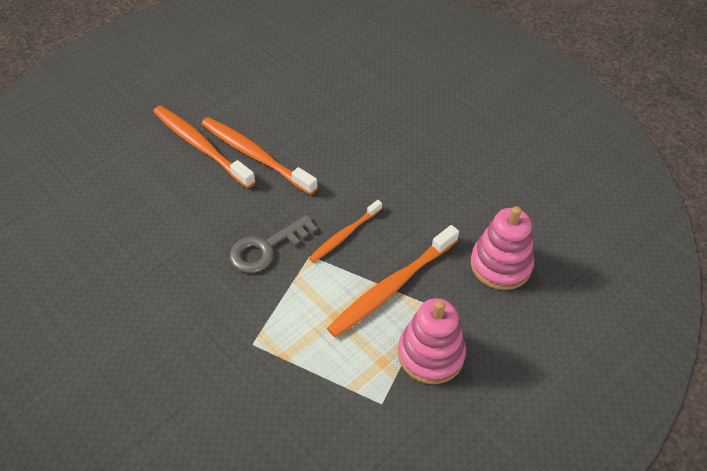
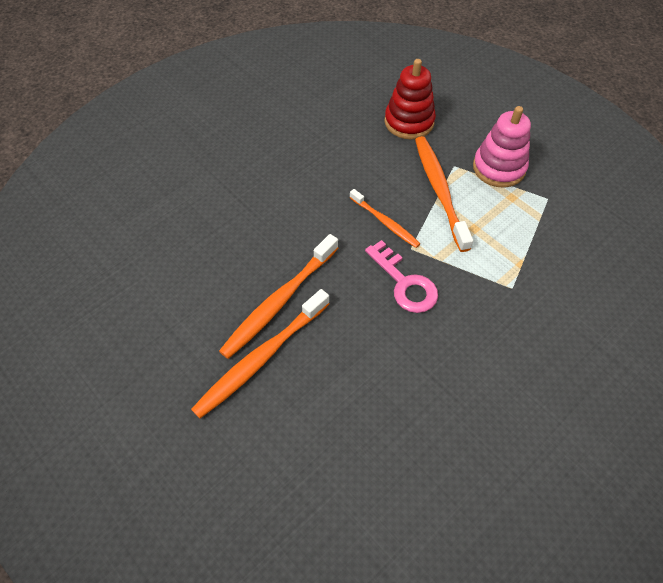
camera: 90 degrees left, 5 degrees up
grey key [230,215,318,273] -> pink key [365,240,438,313]
orange toothbrush [327,225,459,337] -> orange toothbrush turned 150 degrees counterclockwise [415,136,473,252]
pink stacking toy [471,206,535,290] -> red stacking toy [384,59,436,139]

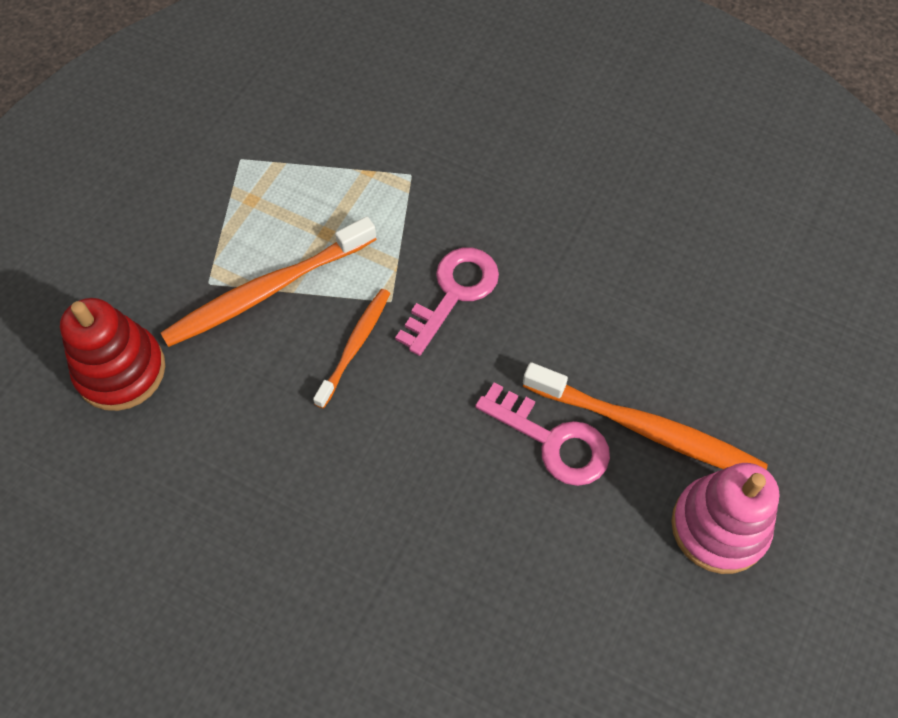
camera: 110 degrees left, 5 degrees up
orange toothbrush [219,234,338,359] -> pink key [475,383,610,486]
pink stacking toy [473,106,531,188] -> pink stacking toy moved to [671,463,780,574]

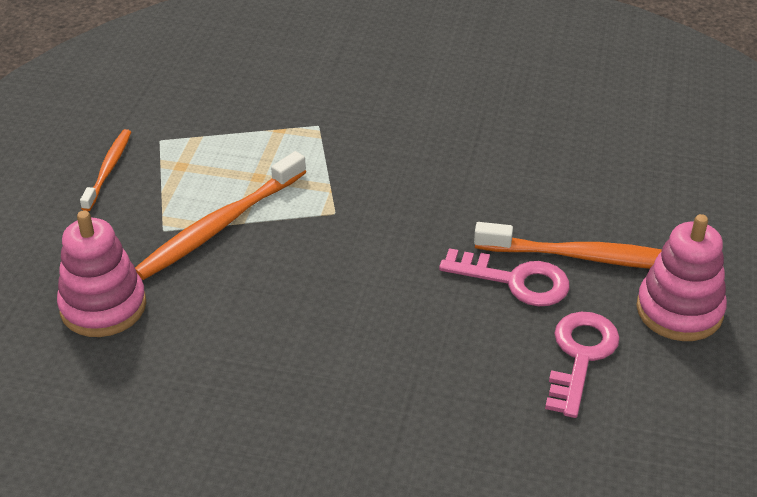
camera: 15 degrees left, 20 degrees down
red stacking toy [60,298,165,411] -> pink stacking toy [57,210,146,337]
orange toothbrush [313,289,390,409] -> orange toothbrush moved to [80,129,131,211]
pink key [395,248,499,356] -> pink key moved to [545,312,620,418]

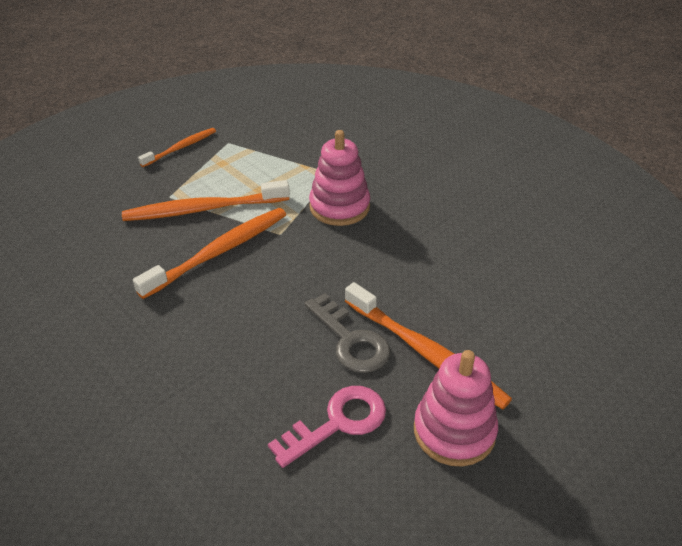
camera: 35 degrees right, 0 degrees up
pink stacking toy [57,210,146,337] -> pink stacking toy moved to [309,130,370,226]
pink key [439,248,570,306] -> grey key [304,293,390,373]
none -> orange toothbrush [133,208,286,299]

